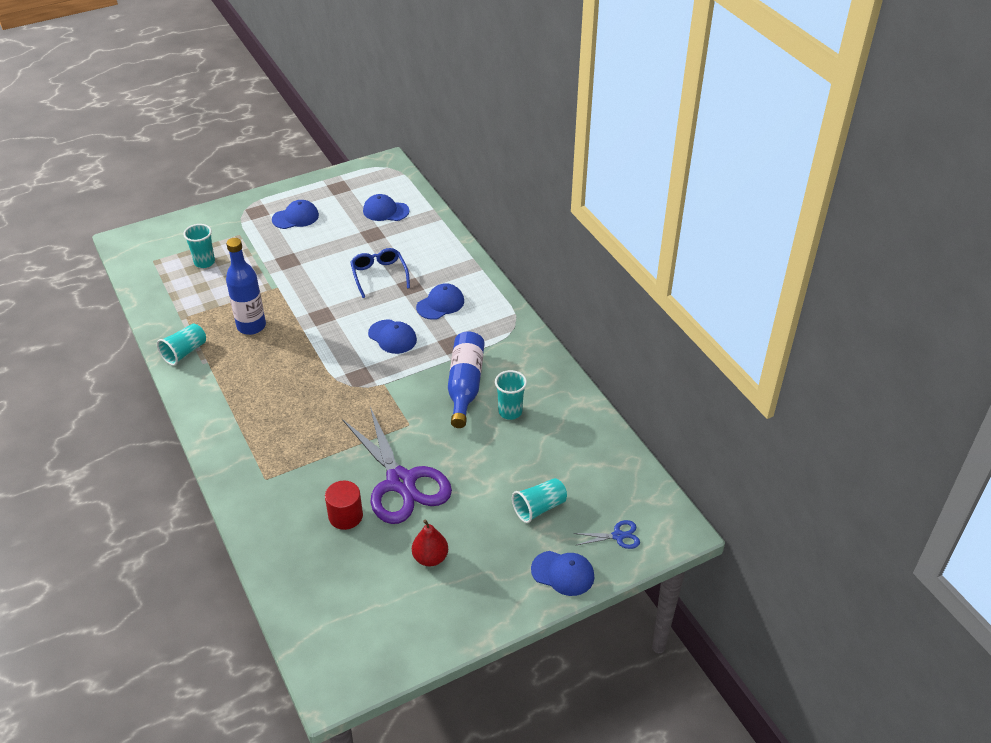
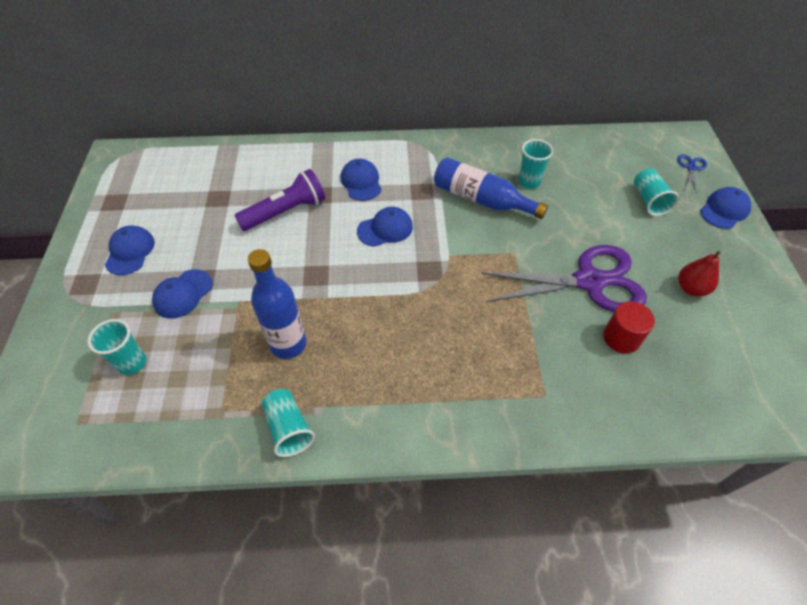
camera: 65 degrees left, 10 degrees up
blue glasses [350,248,410,298] -> purple flashlight [234,169,325,231]
blue cap [363,194,409,221] -> blue cap moved to [152,269,213,318]

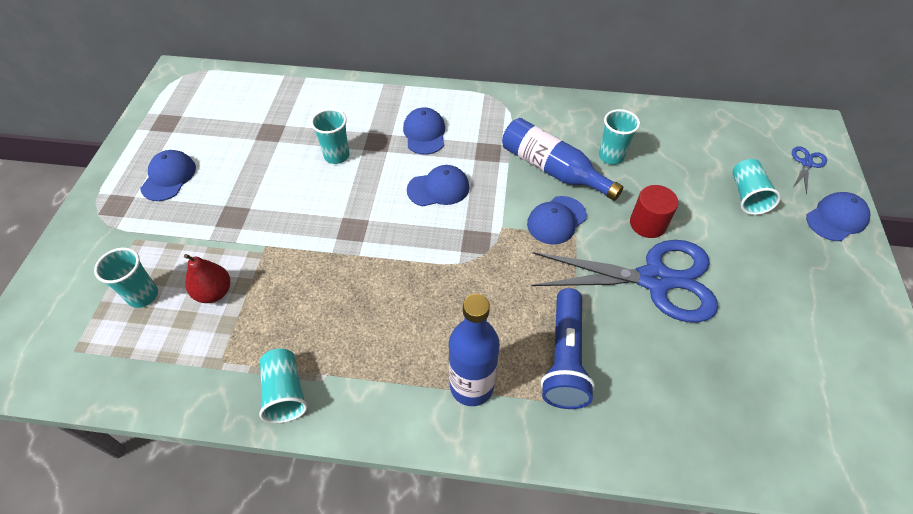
camera: 10 degrees right, 0 degrees up
blue cap [152,269,213,318] -> blue cap moved to [527,196,587,245]
purple flashlight [234,169,325,231] -> turquoise cup [311,109,349,164]
blue bottle [248,249,307,359] -> blue bottle moved to [449,294,500,406]
purple scissors [481,245,647,312] -> blue scissors [532,240,718,323]
red cylinder [603,302,655,354] -> red cylinder moved to [630,185,678,238]
red pear [678,251,721,297] -> red pear moved to [184,254,230,303]
none -> blue flashlight [541,288,595,409]

